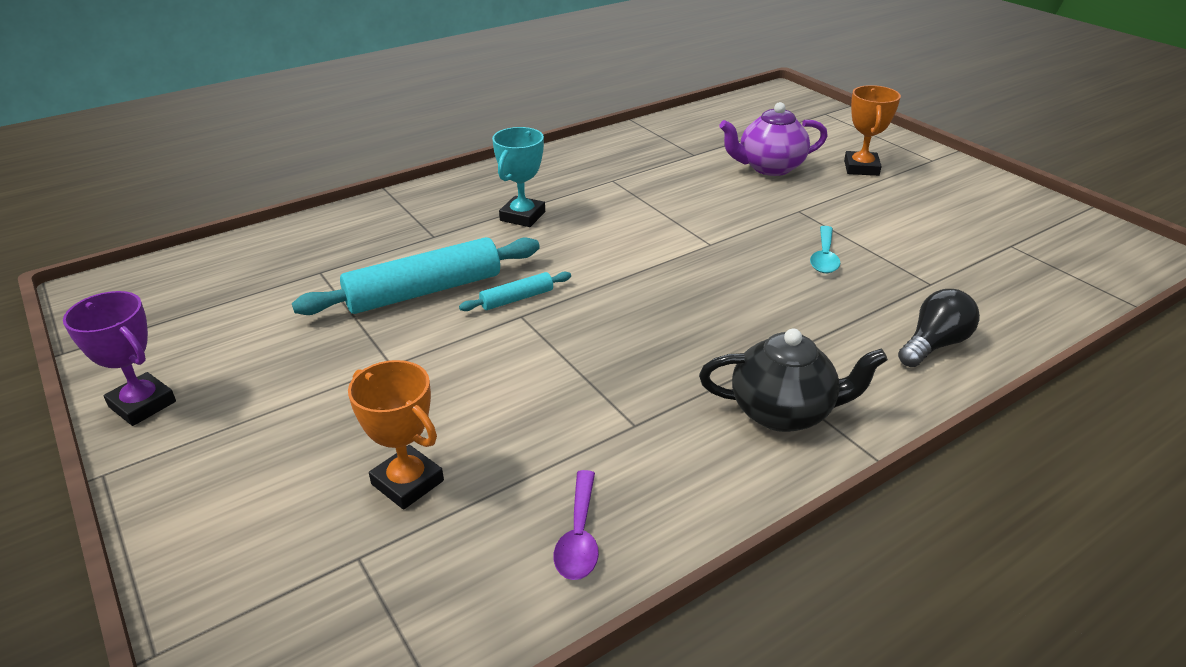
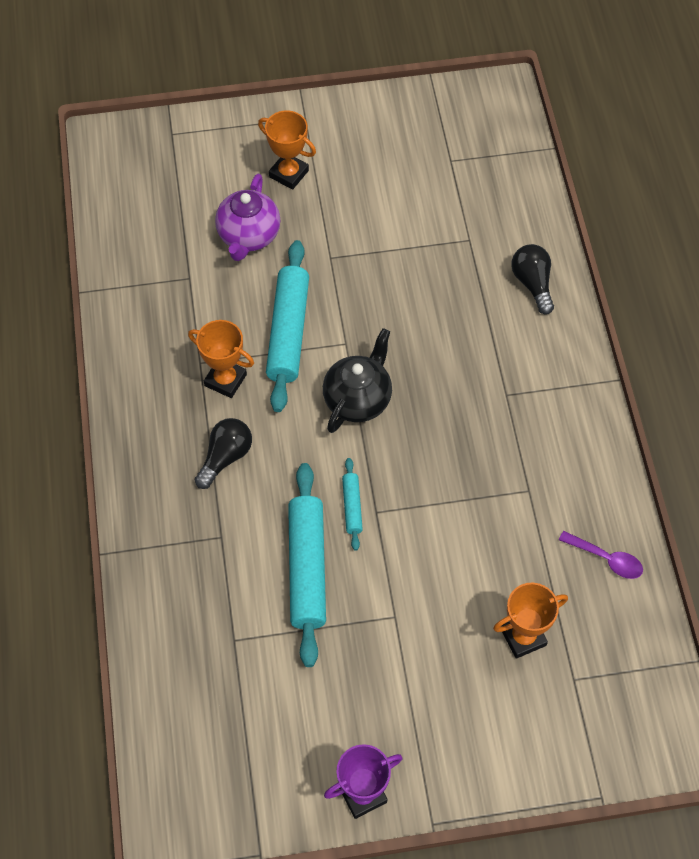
camera: 65 degrees left, 25 degrees up
turquoise trophy [492,127,545,227] -> black light bulb [195,418,252,489]
black teapot [699,328,888,432] -> black teapot moved to [323,328,392,433]
turquoise spoon [810,226,841,273] -> none
none -> orange trophy [188,320,254,398]
none -> turquoise rolling pin [266,240,309,412]

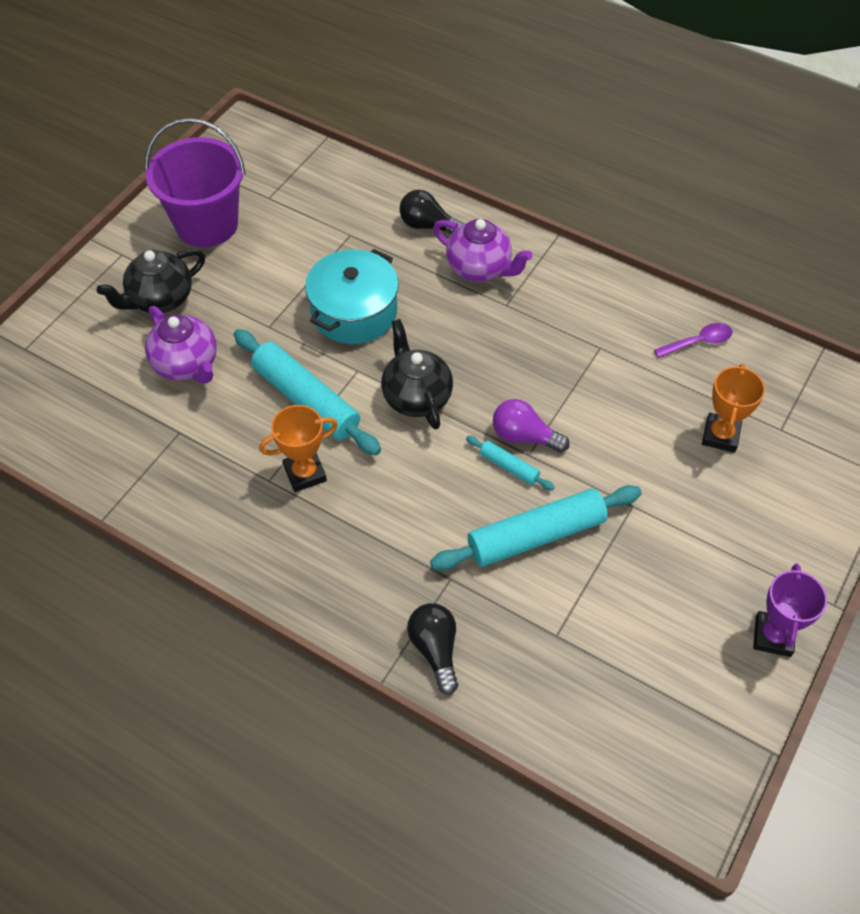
camera: 50 degrees left, 5 degrees down
black light bulb [195,418,252,489] -> black light bulb moved to [407,603,458,695]
orange trophy [258,111,316,190] -> black teapot [97,249,205,313]
turquoise rolling pin [288,463,326,667] -> turquoise rolling pin turned 60 degrees counterclockwise [430,485,642,571]
none -> purple bucket [145,118,246,247]
none -> turquoise pot [305,249,399,344]
none -> purple teapot [433,219,533,282]
none -> purple light bulb [493,399,570,453]

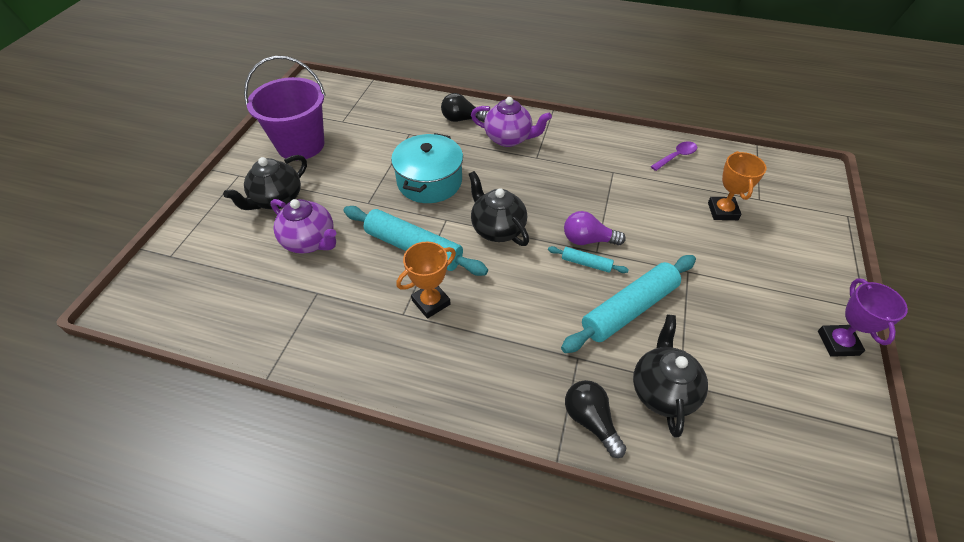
camera: 15 degrees left, 5 degrees down
none -> black teapot [633,315,708,438]

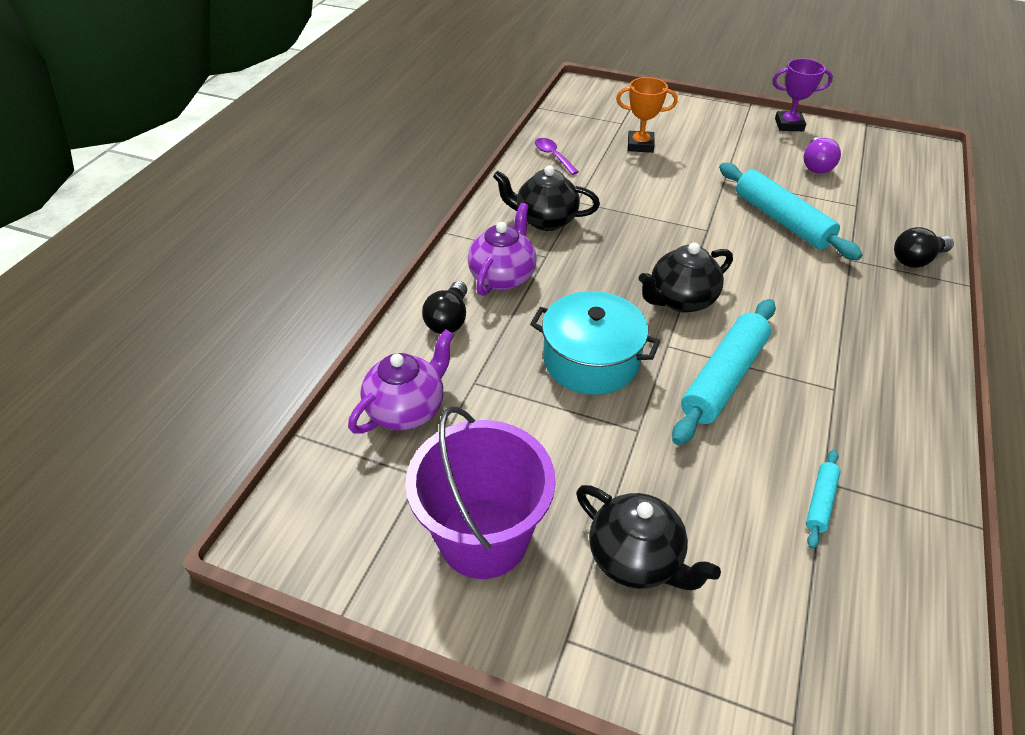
camera: 85 degrees left, 5 degrees down
purple teapot [270,199,336,254] -> purple teapot moved to [348,329,454,434]
orange trophy [396,242,456,319] -> none
turquoise rolling pin [548,246,629,273] -> turquoise rolling pin moved to [806,449,841,549]
purple light bulb [564,211,626,245] -> purple light bulb moved to [803,137,841,173]
black teapot [633,315,708,438] -> black teapot moved to [493,165,600,231]

